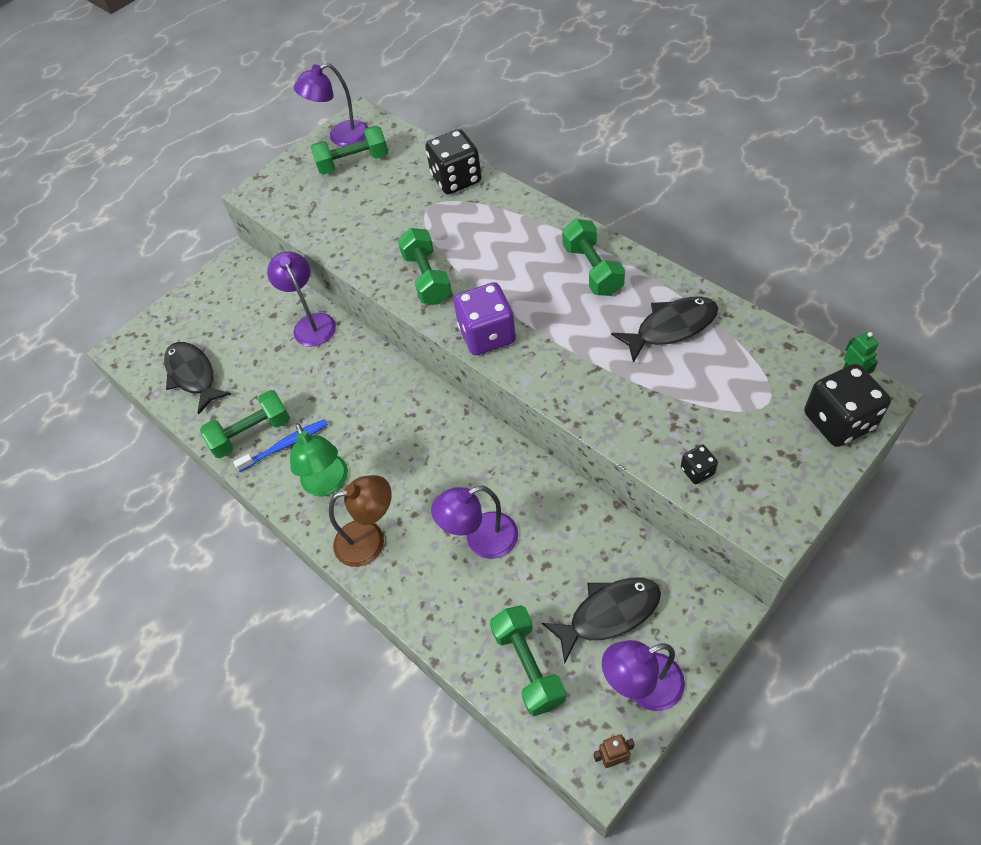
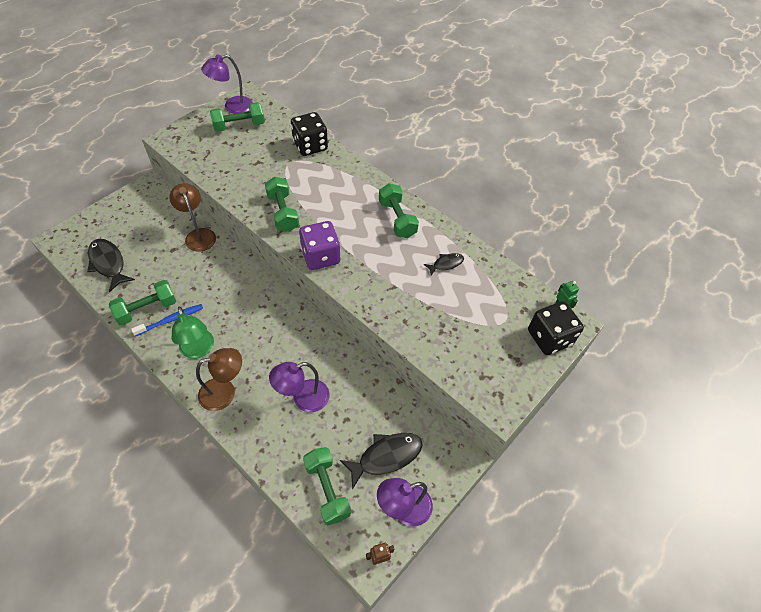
camera: 10 degrees left, 0 degrees up
purple lamp [267,251,336,347] -> brown lamp [169,183,216,252]
black fish [611,296,718,363] -> black fish [424,253,464,275], size x0.56
black dice [681,444,718,484] -> none

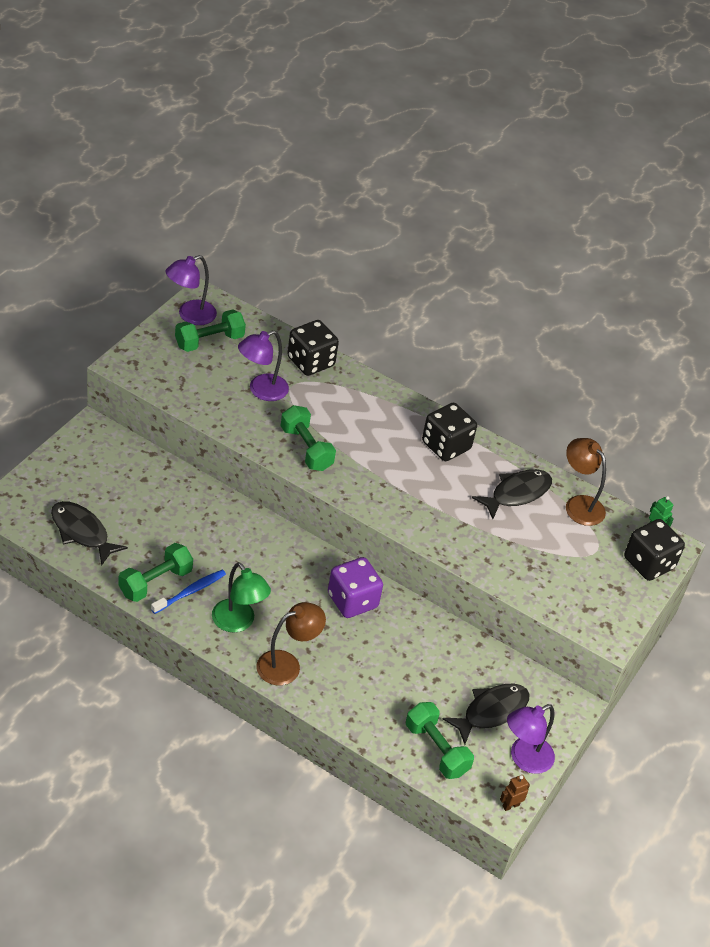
camera: 15 degrees left, 10 degrees down
brown lamp [169,183,216,252] -> brown lamp moved to [566,438,606,526]
purple lamp [269,362,330,412] -> purple lamp moved to [238,330,289,401]
purple dice [299,221,341,270] -> purple dice moved to [328,557,383,618]
green dumbbell [379,183,419,238] -> black dice [422,403,477,461]
black fish [424,253,464,275] -> black fish [472,469,552,519], size x1.79

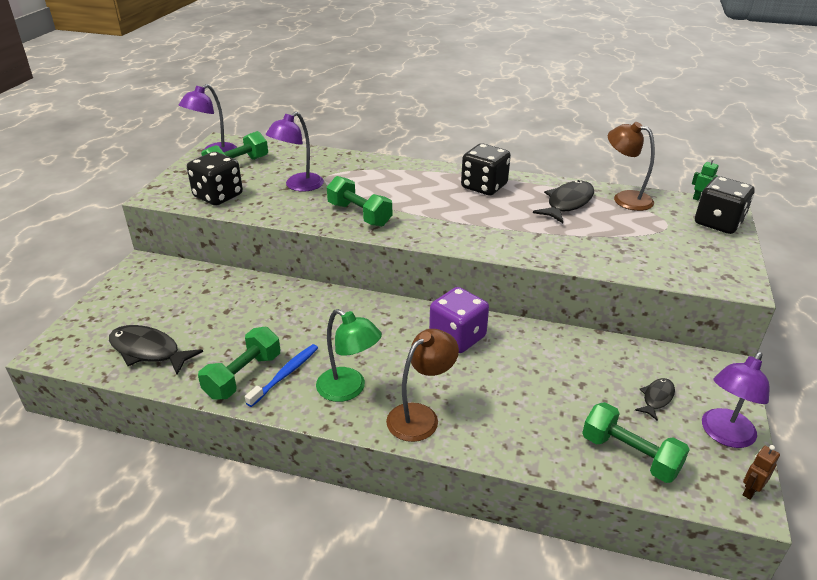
camera: 10 degrees left, 10 degrees down
black dice [287,320,339,376] -> black dice moved to [187,152,243,206]
black fish [443,683,530,744] -> black fish [635,378,675,421], size x0.56

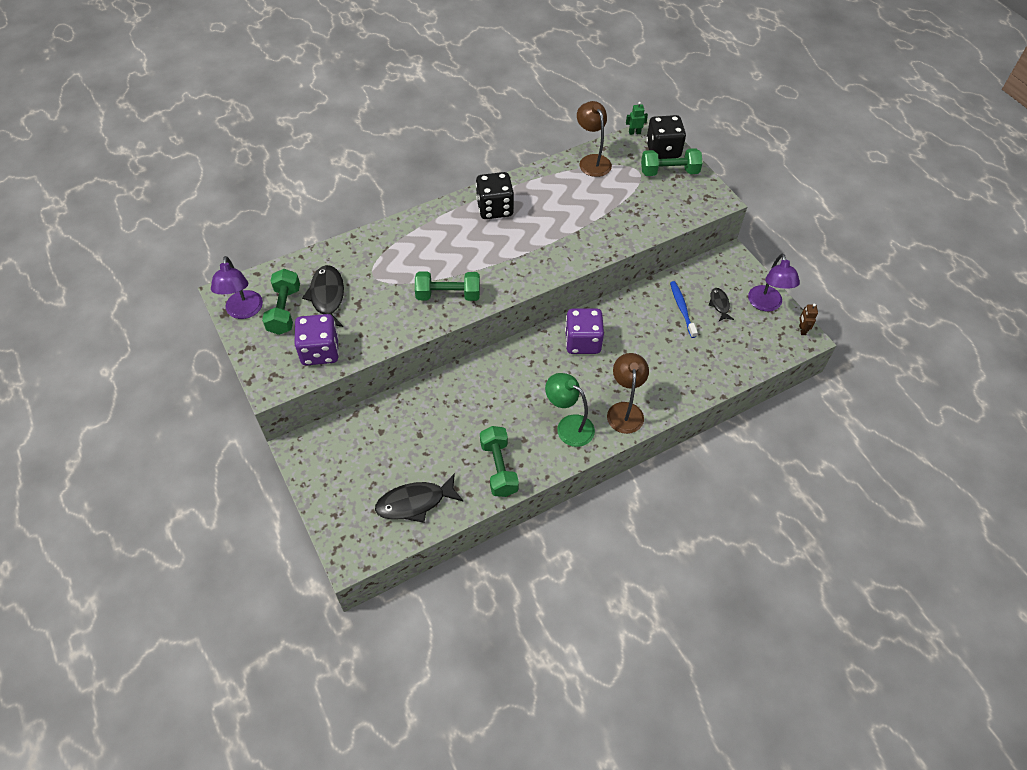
camera: 45 degrees left, 20 degrees up
black dice [187,152,243,206] -> purple dice [295,314,339,366]
blue toothbrush [245,344,318,407] -> blue toothbrush moved to [670,281,698,338]
purple lamp [266,112,324,192] -> none
green lamp [316,309,382,402] -> green lamp turned 135 degrees counterclockwise [545,373,595,447]
black fish [533,180,594,223] -> black fish moved to [302,265,344,327]
green dumbbell [582,402,690,483] -> green dumbbell moved to [641,148,702,176]
brown lamp [608,122,655,211] -> brown lamp turned 75 degrees clockwise [577,101,612,177]

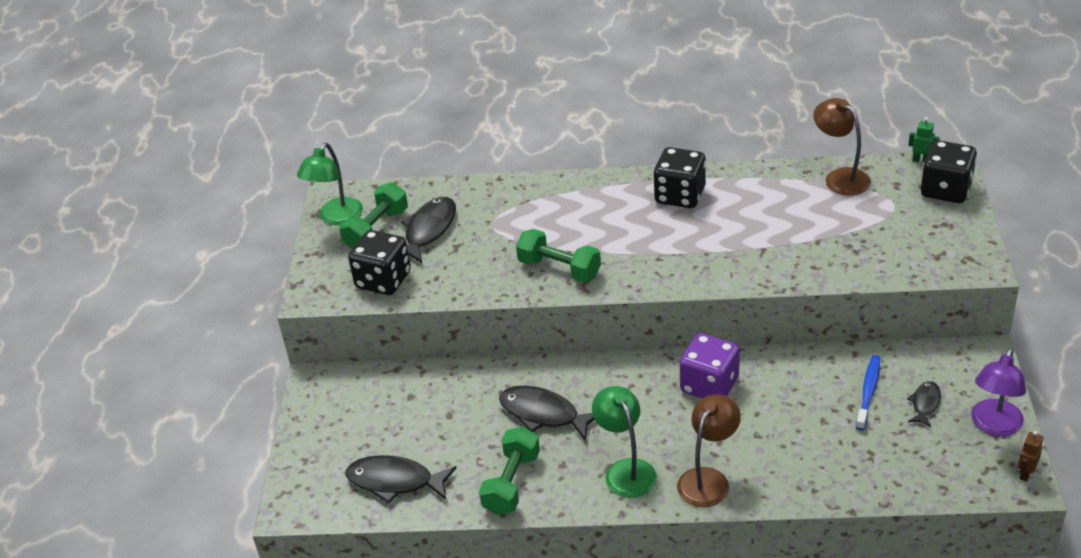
camera: 35 degrees right, 15 degrees down
purple lamp [211,256,263,319] -> green lamp [297,143,363,225]
purple dice [295,314,339,366] -> black dice [348,230,411,295]
brown lamp [577,101,612,177] -> brown lamp turned 45 degrees counterclockwise [813,98,871,196]
green dumbbell [641,148,702,176] -> none
none -> black fish [499,386,595,440]

